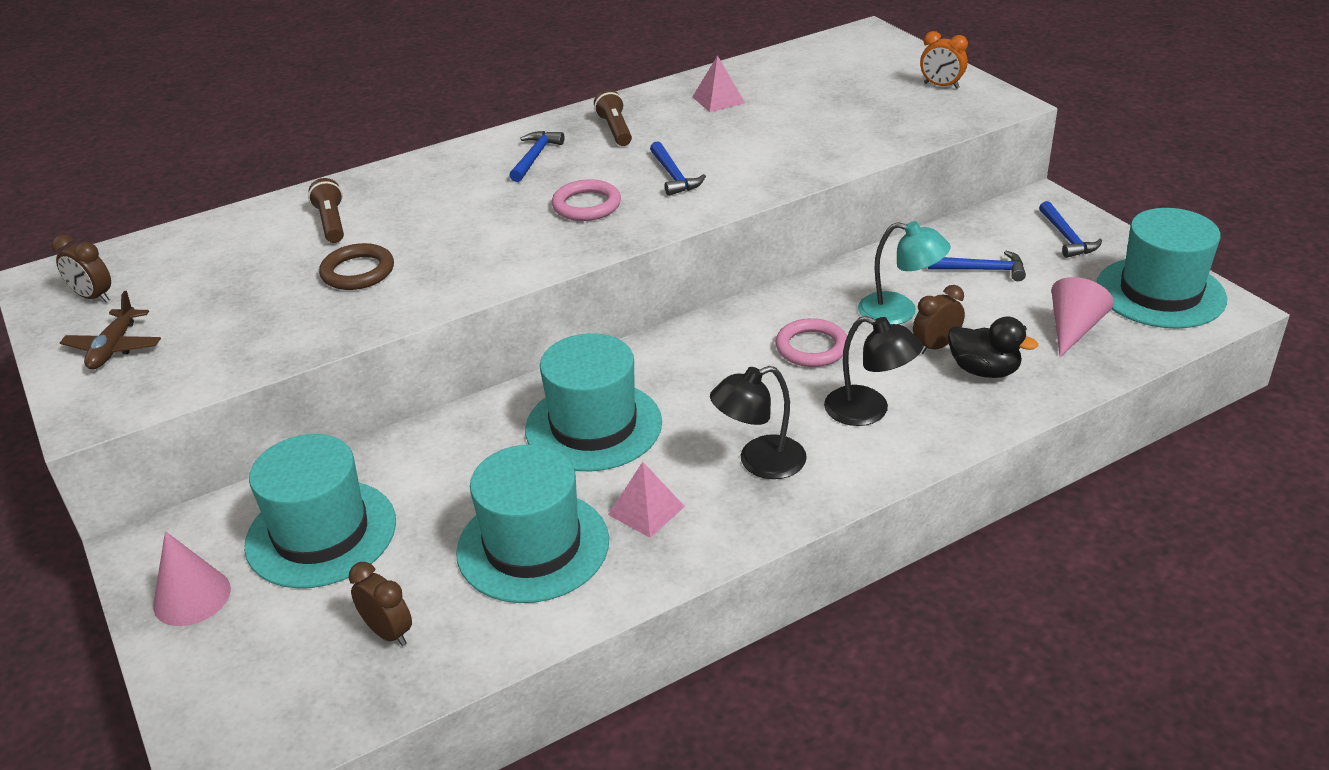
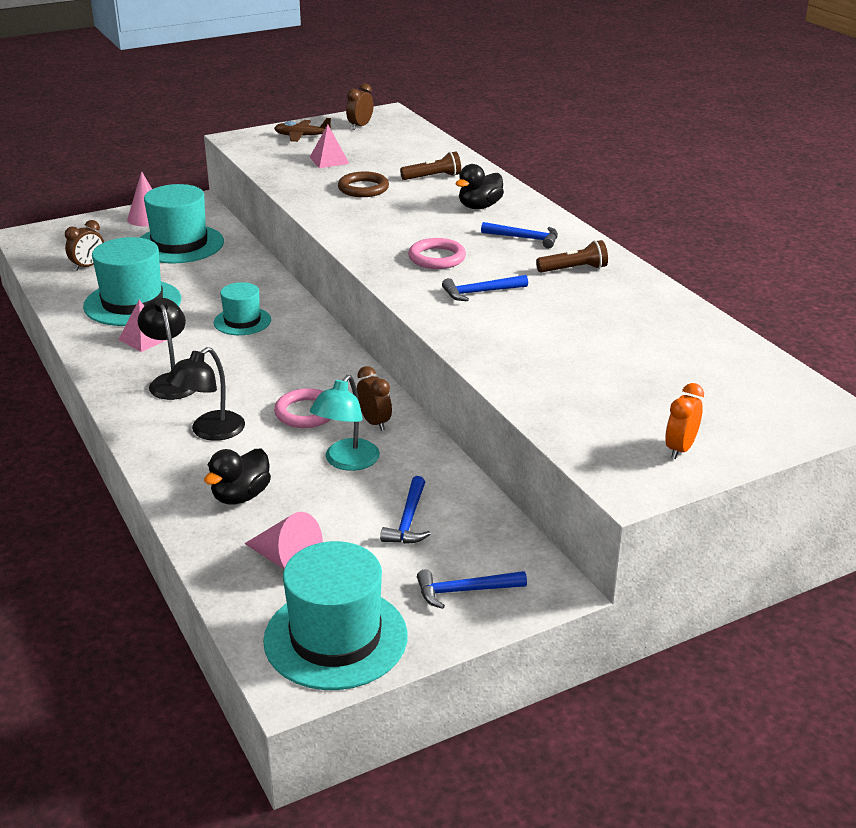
camera: 90 degrees right, 5 degrees down
turquoise hat [525,333,662,471] -> turquoise hat [214,282,271,335], size x0.58
pink pyramid [692,55,745,112] -> pink pyramid moved to [310,124,349,168]
brown clock [913,285,965,354] -> brown clock moved to [357,366,392,431]
none -> black duck [456,164,504,209]

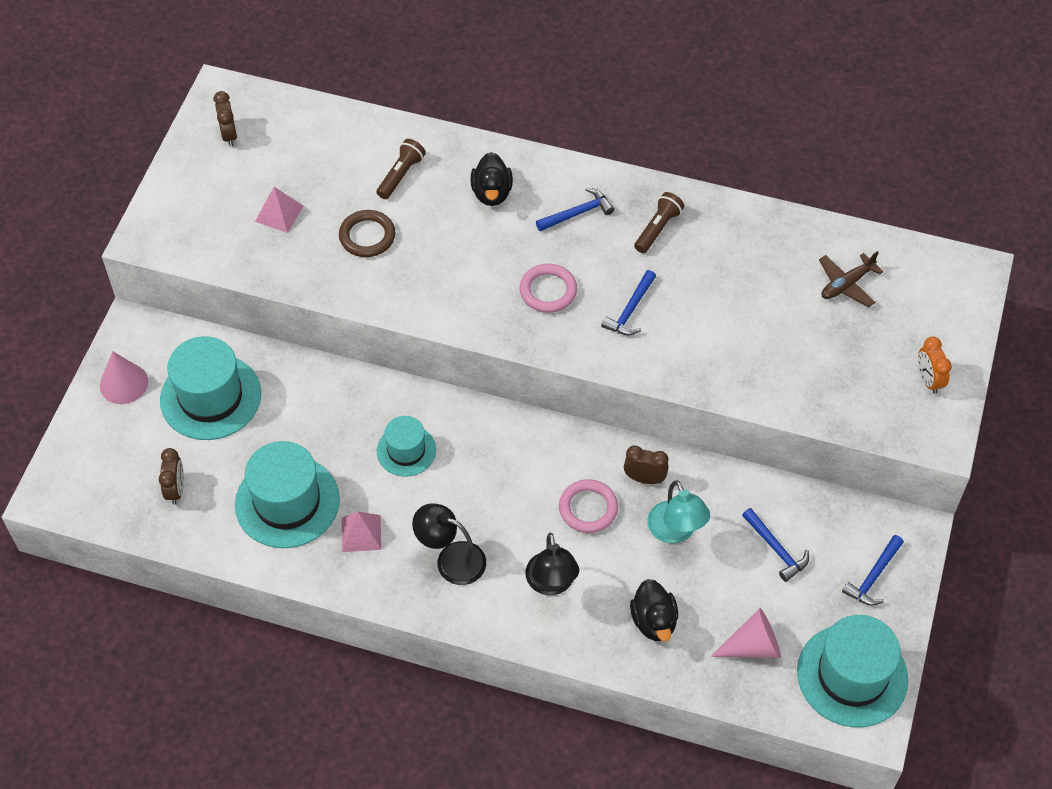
camera: 45 degrees left, 25 degrees up
brown plane [274,118,332,142] -> brown plane moved to [819,251,883,307]

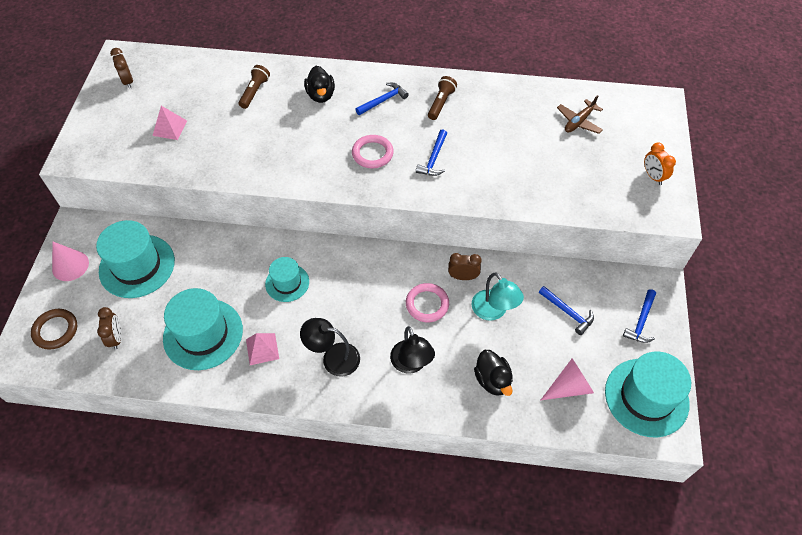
camera: 10 degrees left, 0 degrees up
brown ring [339,210,396,257] -> brown ring moved to [31,309,77,350]

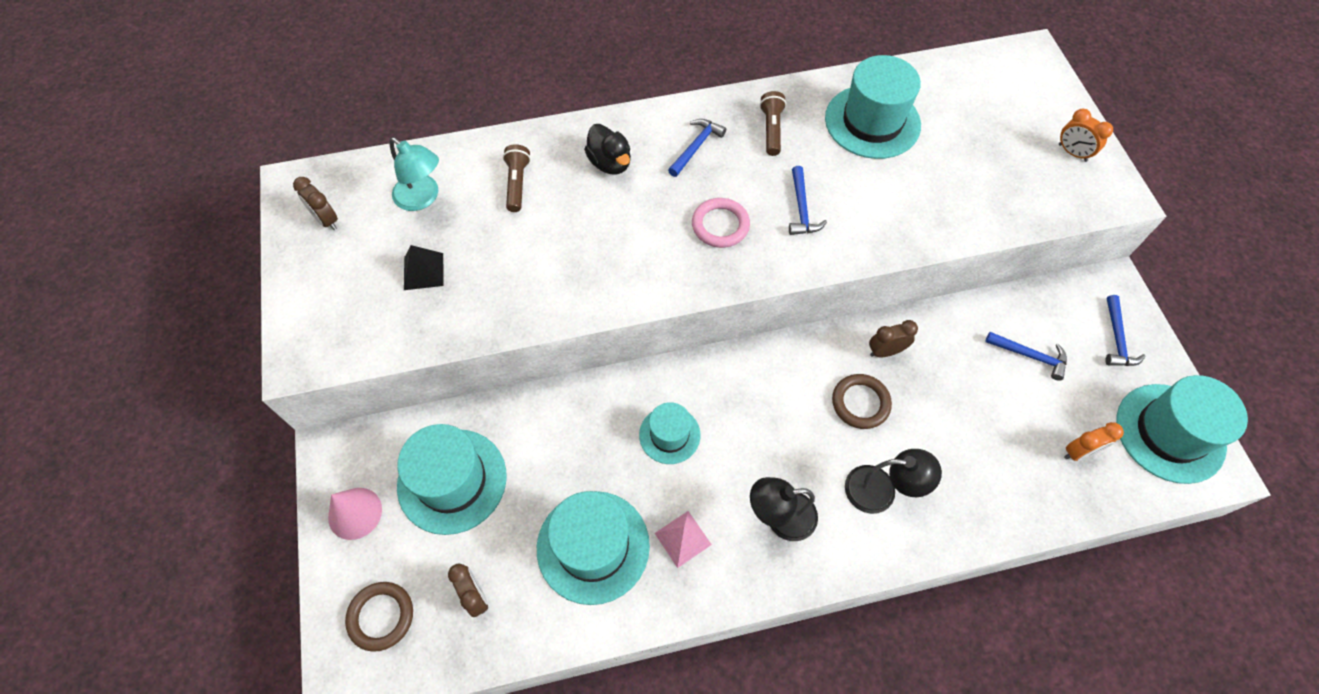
camera: 20 degrees left, 5 degrees up
pink pyramid [152,106,187,140] -> black pyramid [404,245,444,290]
black lamp [390,326,435,374] -> black lamp turned 45 degrees counterclockwise [845,449,942,514]
pink ring [406,283,449,322] -> brown ring [832,374,892,429]
turquoise lamp [472,272,524,321] -> turquoise lamp moved to [389,137,439,211]
black duck [474,350,513,396] -> none
pink cone [541,359,594,400] -> orange clock [1064,422,1124,461]
brown plane [557,95,603,134] -> none
none -> turquoise hat [825,55,921,159]

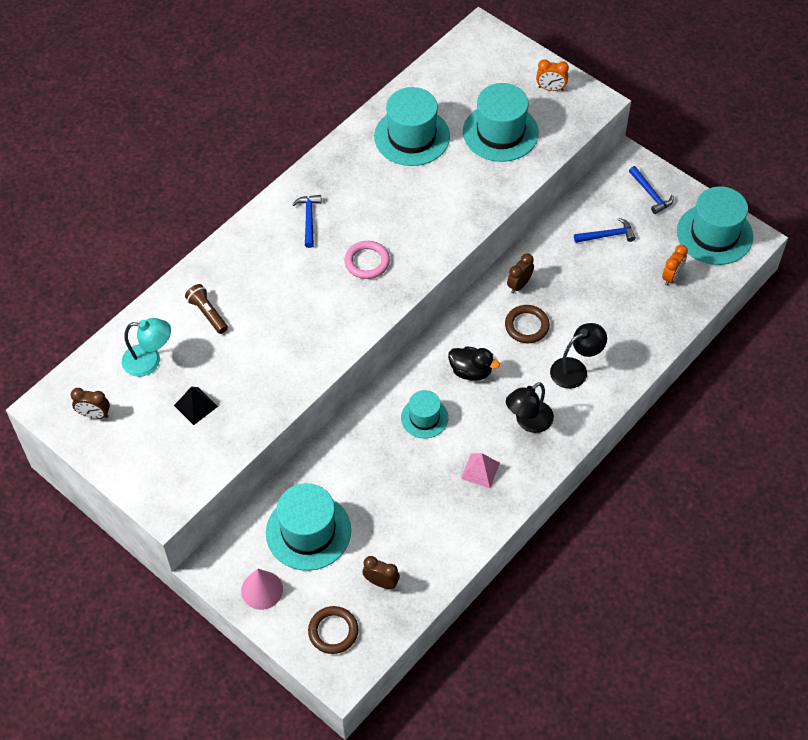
camera: 35 degrees left, 5 degrees down
turquoise hat [537,491,650,605] -> turquoise hat moved to [463,83,539,162]
black duck [584,124,631,175] -> black duck moved to [448,347,500,381]
brown flashlight [760,91,786,156] -> none
blue hammer [789,166,827,235] -> none

